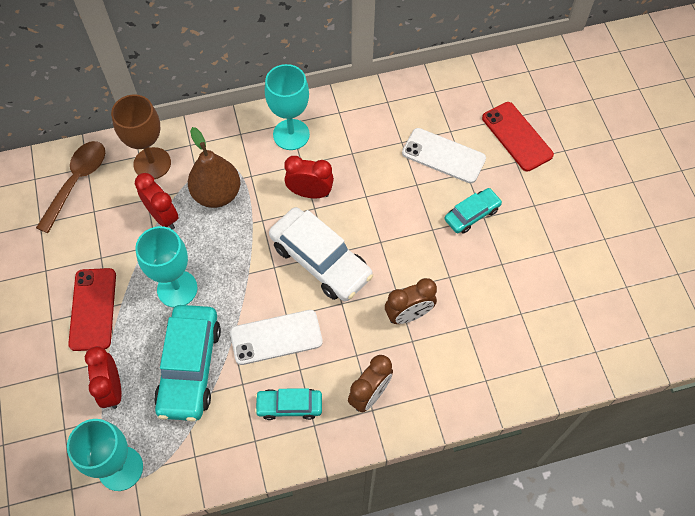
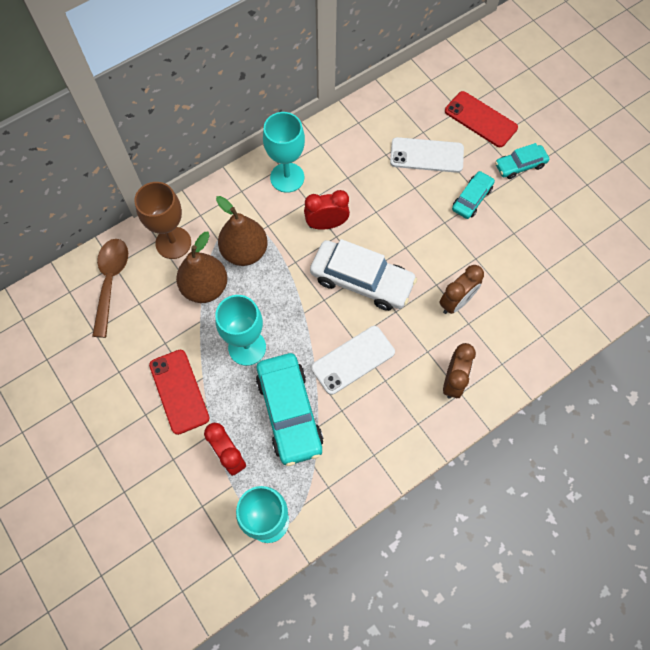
camera: 20 degrees left, 5 degrees up
red clock [135,173,179,230] -> brown pear [176,232,228,303]
turquoise car [255,388,322,420] -> turquoise car moved to [495,143,549,179]

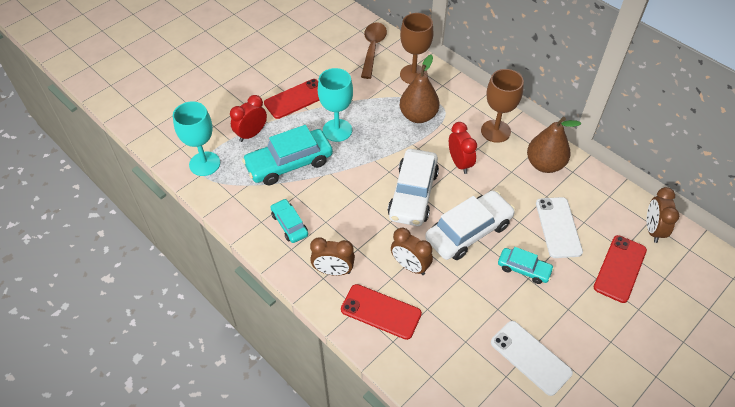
camera: 80 degrees right, 15 degrees down
brown spoon [92,239,128,338] -> brown spoon turned 75 degrees counterclockwise [361,22,387,79]
brown pear [176,232,228,303] -> brown pear moved to [527,117,581,173]
turquoise goblet [263,112,305,193] -> brown goblet [481,69,524,143]
white phone [311,326,395,395] -> white phone moved to [491,321,573,396]
turquoise car [495,143,549,179] -> turquoise car moved to [270,199,308,243]
none -> red phone [341,284,422,340]
none -> white car [425,190,515,260]
none -> brown clock [647,187,679,243]

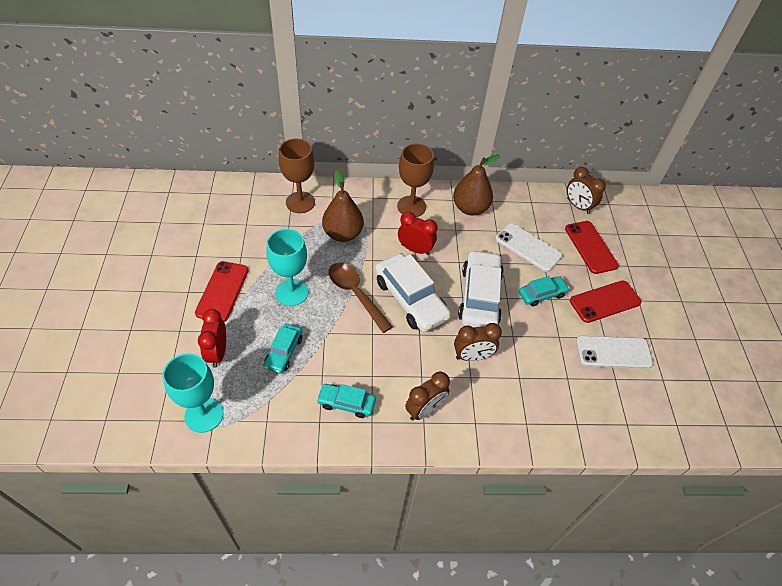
camera: 50 degrees left, 0 degrees up
turquoise car [242,125,333,185] -> turquoise car [264,324,303,373], size x0.55
red phone [341,284,422,340] -> red phone moved to [570,280,641,323]
brown spoon [361,22,387,79] -> brown spoon moved to [329,263,393,333]

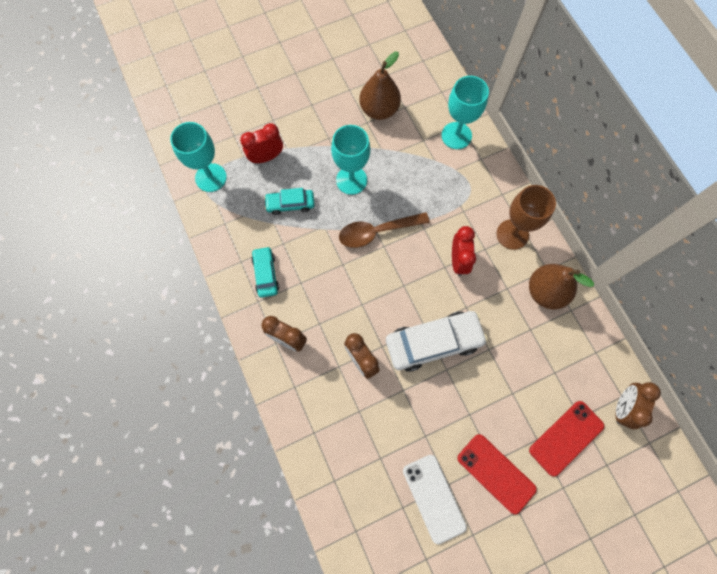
camera: 70 degrees right, 20 degrees up
red phone [195,261,249,322] -> none
brown goblet [279,139,315,213] -> turquoise goblet [441,76,489,149]
brown pear [322,170,364,242] -> brown pear moved to [359,52,401,120]
brown spoon [329,263,393,333] -> brown spoon turned 135 degrees counterclockwise [339,212,430,248]
white car [375,253,451,332] -> none
white phone [495,223,562,272] -> none
turquoise car [519,276,569,306] -> none

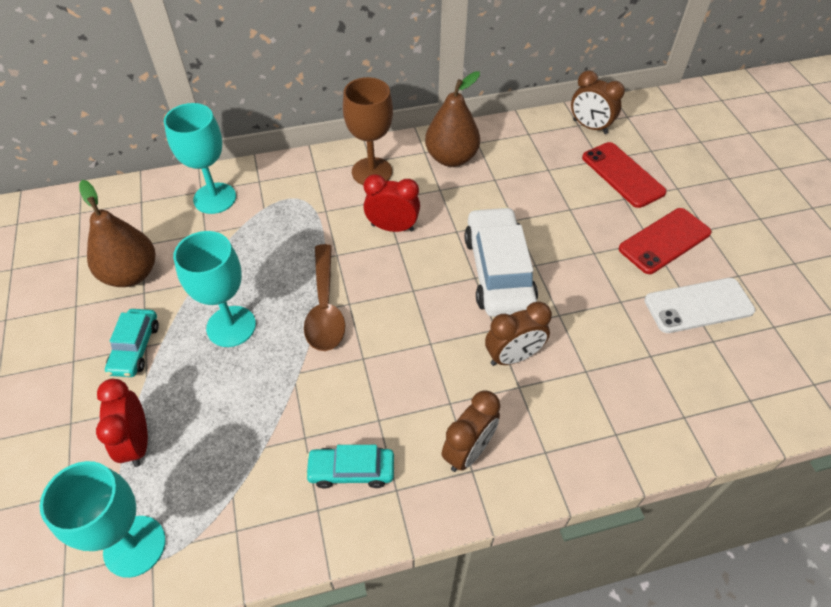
camera: 80 degrees left, 20 degrees down
turquoise car [264,188,315,215] -> turquoise car moved to [105,309,159,377]

